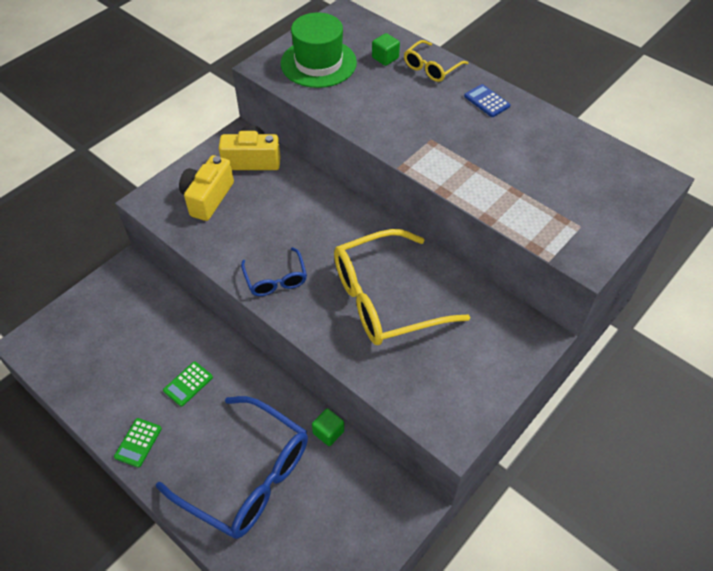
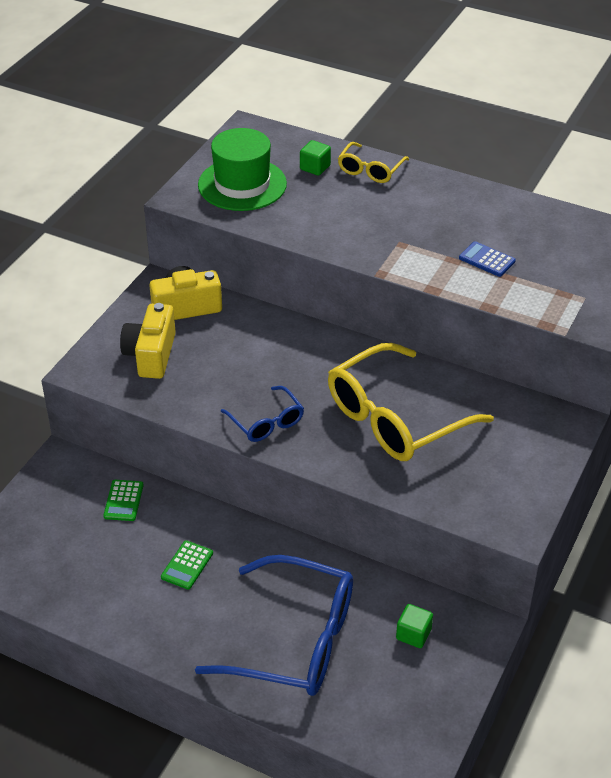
camera: 15 degrees left, 10 degrees down
green calculator [114,418,162,468] -> green calculator moved to [103,480,144,521]
green cube [312,408,344,446] -> green cube moved to [396,604,433,648]
blue calculator [464,84,511,117] -> blue calculator moved to [459,241,516,277]

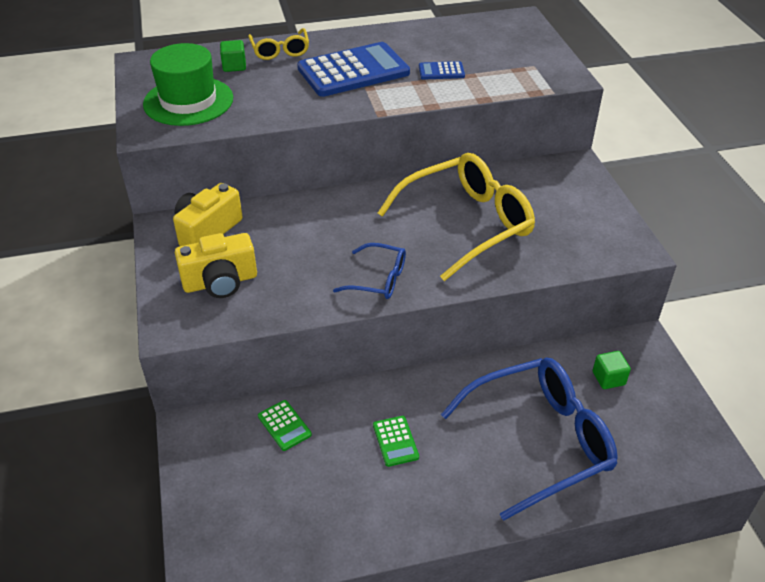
camera: 40 degrees left, 0 degrees up
yellow camera [120,303,176,379] -> yellow camera turned 75 degrees counterclockwise [175,233,257,298]
yellow glasses [328,343,494,461] -> yellow glasses turned 135 degrees counterclockwise [378,153,535,281]
none -> blue calculator [297,42,410,97]

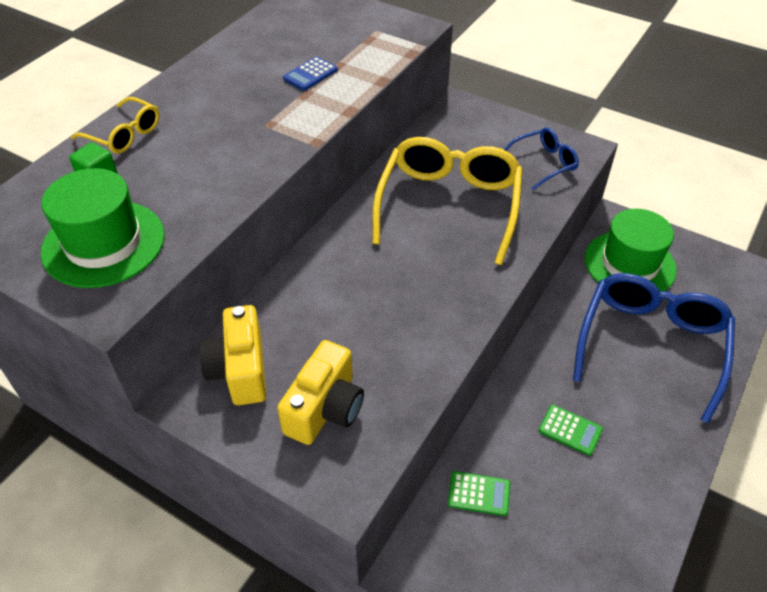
camera: 45 degrees left, 5 degrees up
blue calculator [297,42,410,97] -> none
blue glasses [333,243,406,299] -> blue glasses moved to [504,127,579,190]
green cube [593,351,631,389] -> green hat [585,209,677,292]

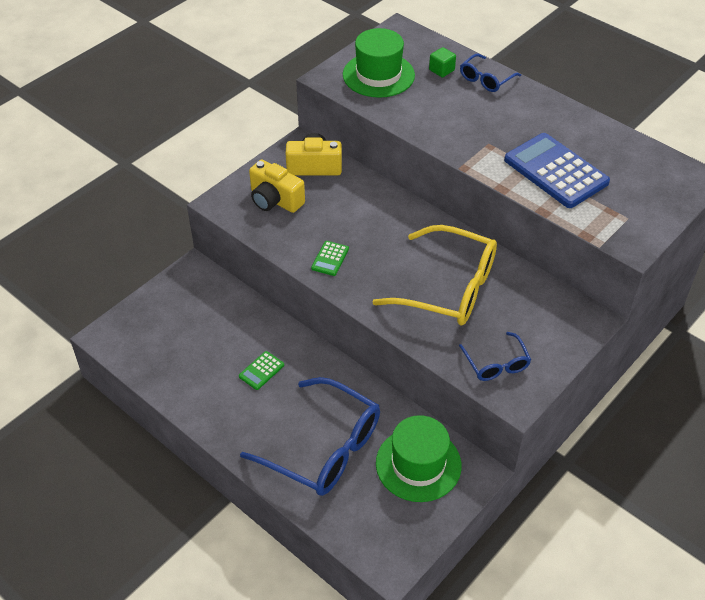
camera: 100 degrees right, 0 degrees up
yellow glasses [71,97,159,154] -> blue glasses [460,54,521,92]
blue calculator [283,56,338,91] -> blue calculator [504,133,610,208], size x2.25
green calculator [448,471,510,516] -> green calculator moved to [311,241,349,276]

